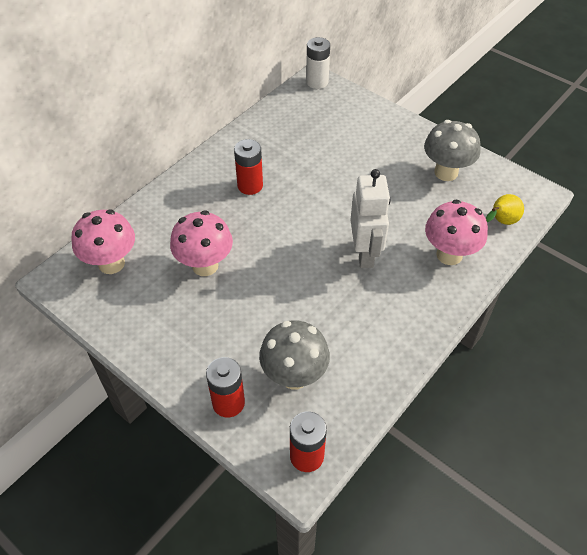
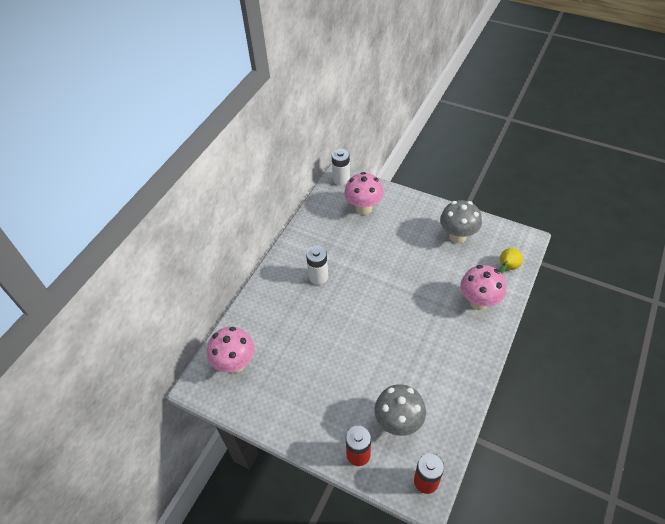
camera: 10 degrees left, 0 degrees up
pink mushroom [170,211,233,276] -> pink mushroom moved to [344,172,384,215]
red battery [234,139,263,195] -> white battery [306,246,328,285]
white robot [351,169,390,268] -> none

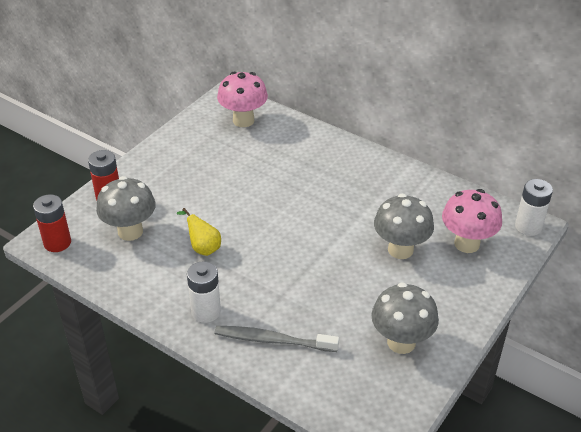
camera: 95 degrees right, 10 degrees down
white battery [306,246,328,285] -> white battery moved to [187,261,221,323]
pink mushroom [460,265,506,310] -> grey toothbrush [215,326,339,352]
yellow pear [500,248,523,274] -> yellow pear moved to [177,208,221,256]
none -> grey mushroom [374,194,434,259]

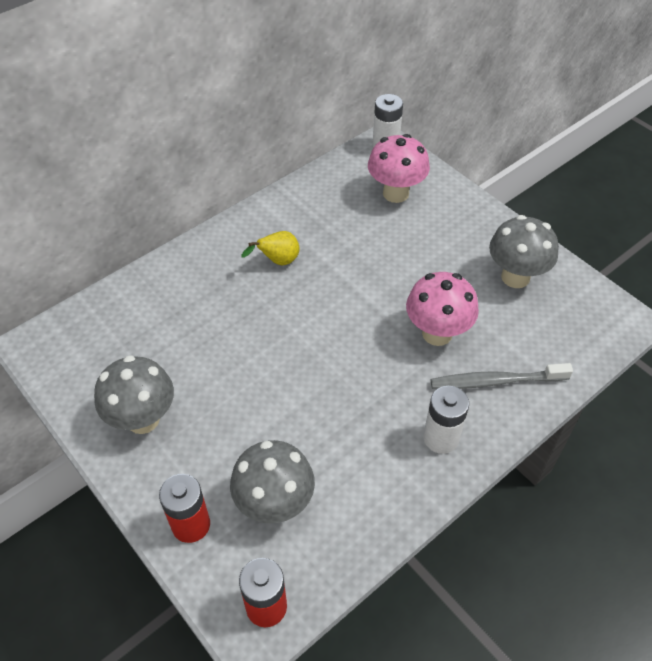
camera: 75 degrees left, 10 degrees up
yellow pear [177,208,221,256] -> yellow pear moved to [241,231,299,265]
grey toothbrush [215,326,339,352] -> grey toothbrush turned 60 degrees clockwise [431,363,573,389]
pink mushroom [217,72,268,127] -> pink mushroom moved to [406,272,479,346]
grey mushroom [374,194,434,259] -> grey mushroom moved to [94,355,174,434]

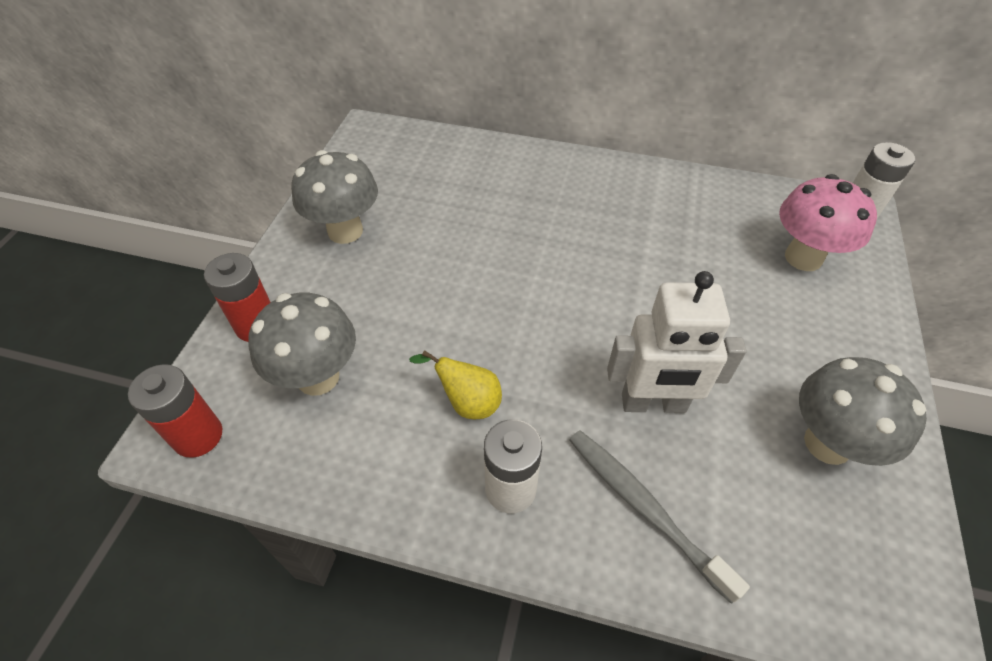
camera: 55 degrees right, 0 degrees up
yellow pear [241,231,299,265] -> yellow pear moved to [409,350,502,419]
pink mushroom [406,272,479,346] -> white robot [607,271,747,413]

